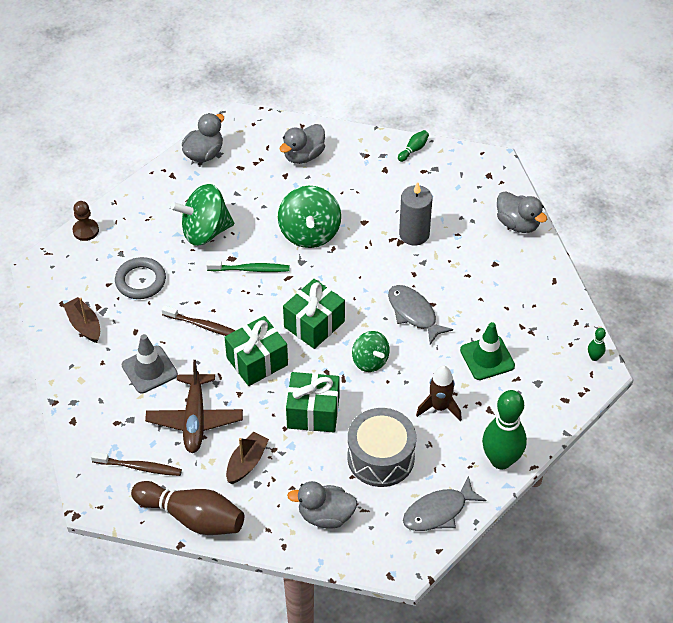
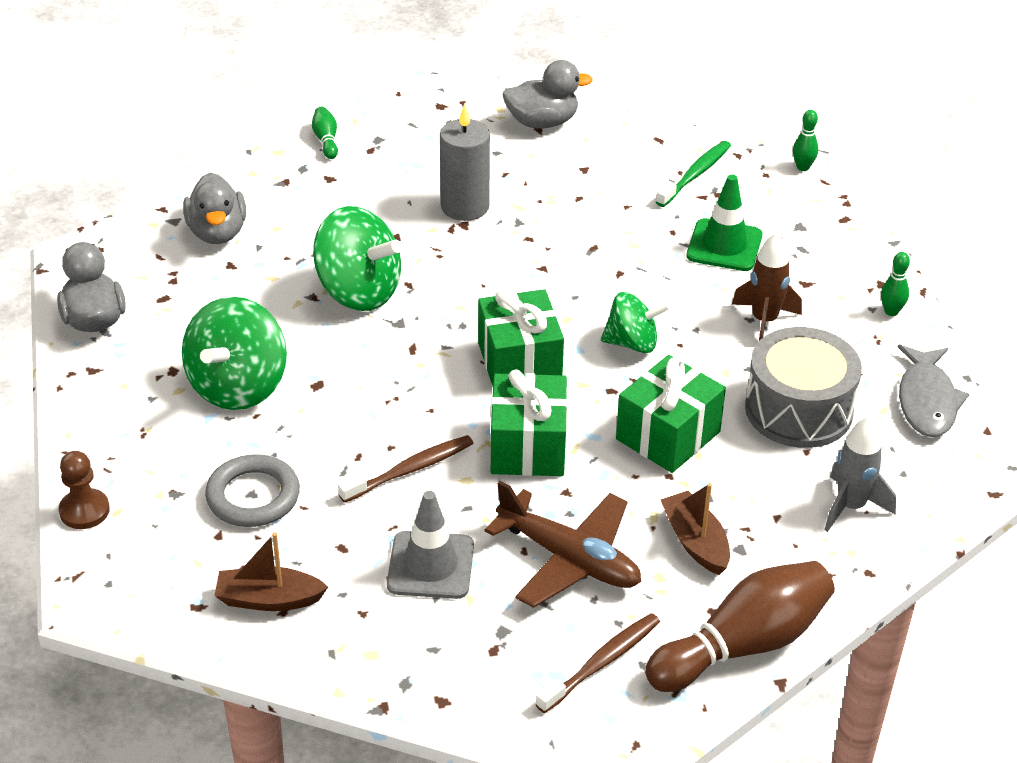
camera: 55 degrees left, 10 degrees down
green toothbrush [206,260,290,272] -> green toothbrush moved to [656,141,731,207]
grey duck [287,481,358,529] -> grey rocket [825,417,896,532]
grey fish [388,285,453,345] -> none
green bowling pin [482,390,527,470] -> green bowling pin [881,252,910,316], size x0.42

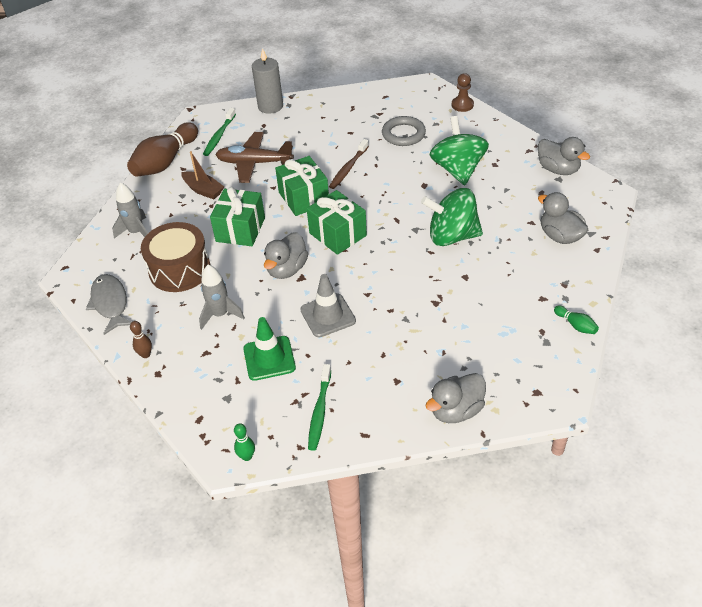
camera: 155 degrees right, 5 degrees up
brown boat [214,533,328,611] -> none
grey traffic cone [387,491,474,599] -> grey traffic cone moved to [300,274,356,337]
grey candle [440,104,490,221] -> grey candle moved to [252,48,283,114]
brown toothbrush [536,613,660,713] -> green toothbrush [203,108,236,156]
green spinning top [601,292,670,353] -> grey duck [264,232,308,279]
brown rocket [732,233,802,341] -> grey rocket [199,265,245,330]
grey drum [745,327,862,448] -> brown drum [141,222,210,292]
green bowling pin [881,252,910,316] -> brown bowling pin [130,321,152,358]

